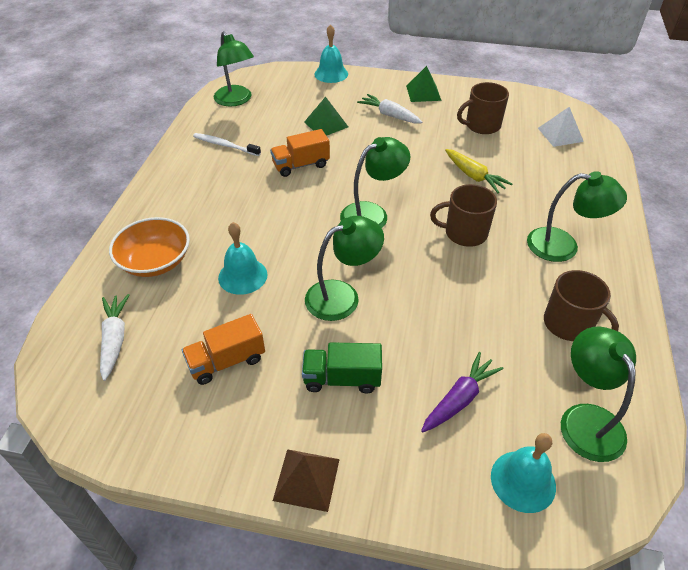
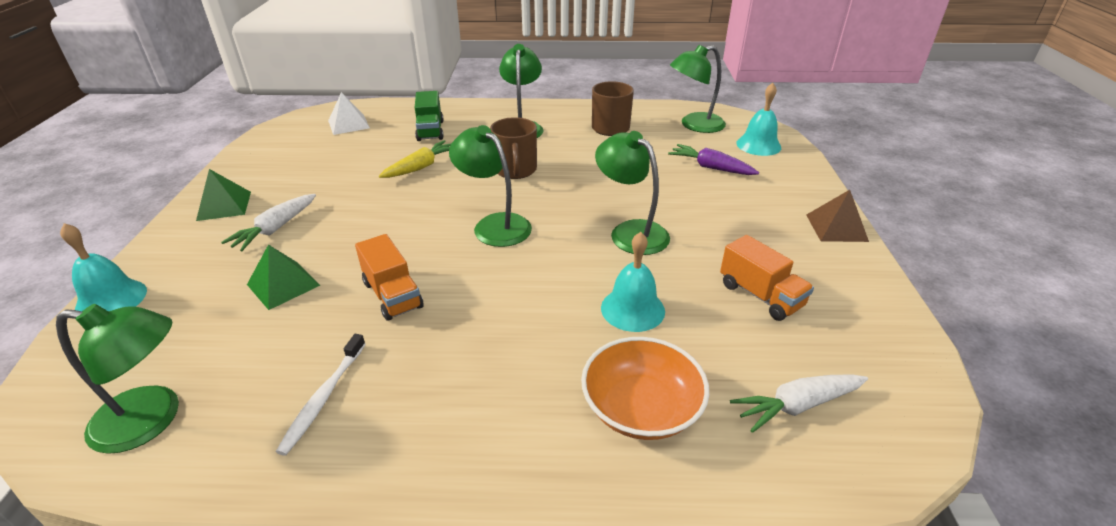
camera: 100 degrees left, 10 degrees down
green lamp [214,31,254,106] -> green lamp turned 45 degrees clockwise [56,304,179,454]
green truck [302,342,382,394] -> green truck moved to [415,91,444,141]
brown mug [457,82,509,134] -> none

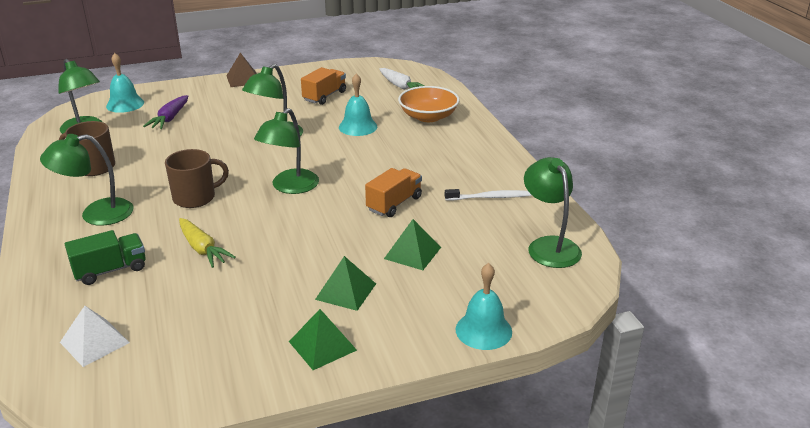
camera: 110 degrees left, 5 degrees down
white carrot [221,194,316,251] -> green pyramid [315,256,376,311]
yellow carrot [379,140,452,178] -> yellow carrot turned 150 degrees counterclockwise [179,218,236,268]

